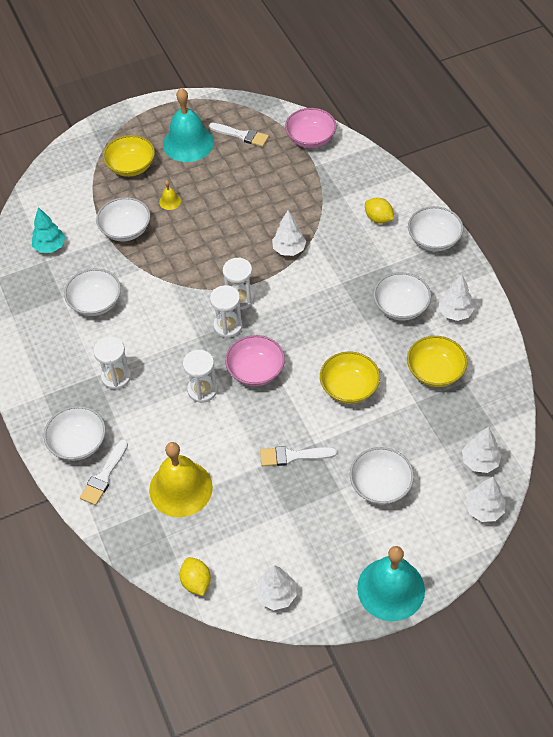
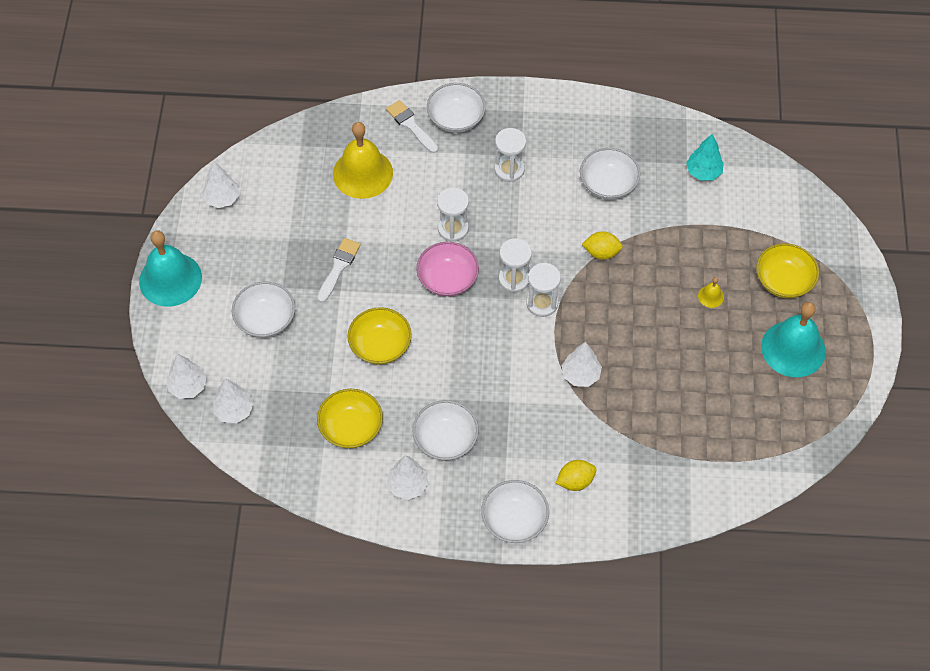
camera: 115 degrees right, 5 degrees up
white bowl [96,197,150,242] -> none
yellow lemon [179,557,211,596] -> yellow lemon moved to [582,231,623,260]
white brush [209,123,269,147] -> none
pink bowl [285,108,336,148] -> none

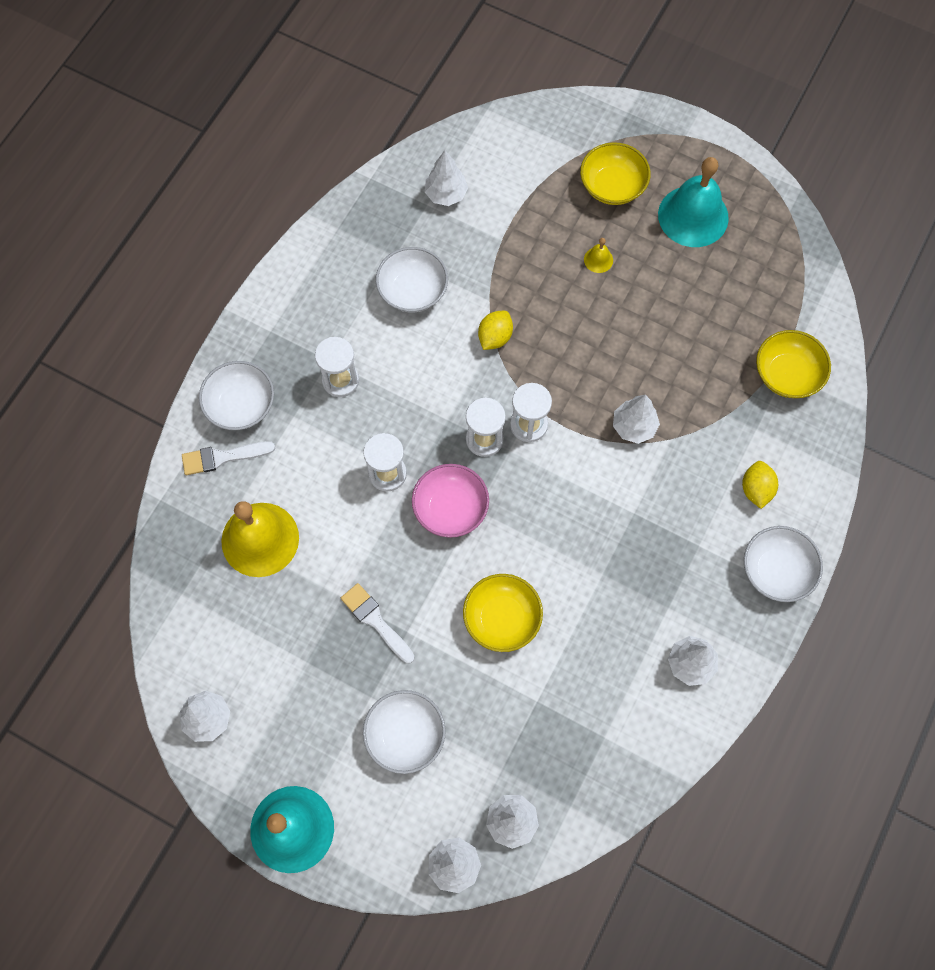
camera: 65 degrees left, 10 degrees up
yellow bowl [317,389,383,448] -> yellow bowl moved to [756,330,831,398]
white bowl [413,400,479,460] -> none
turquoise tree [686,134,724,181] -> white tree [425,150,468,206]

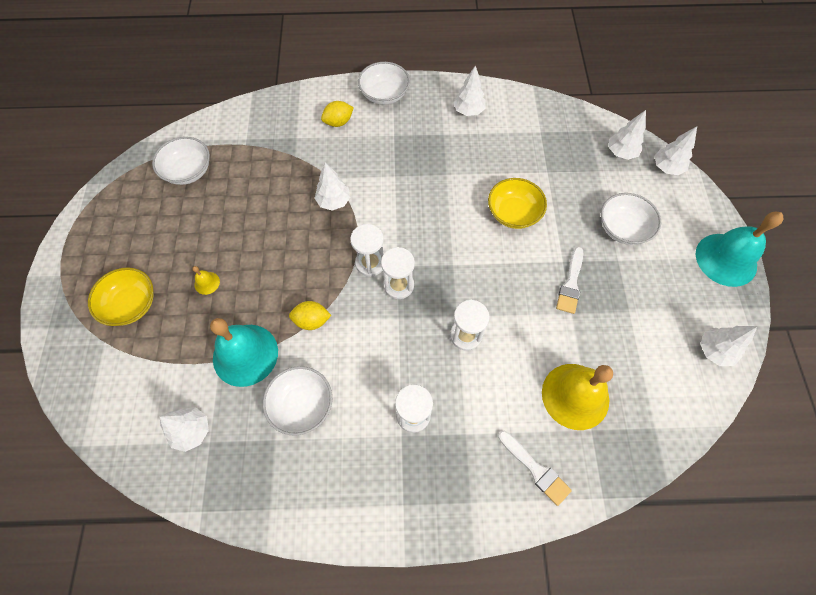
camera: 120 degrees left, 5 degrees down
white bowl [199,361,274,430] -> white bowl moved to [152,137,210,185]
pink bowl [412,464,489,538] -> none
turquoise bell [658,157,729,247] -> turquoise bell moved to [210,318,278,387]
yellow bowl [756,330,831,398] -> none

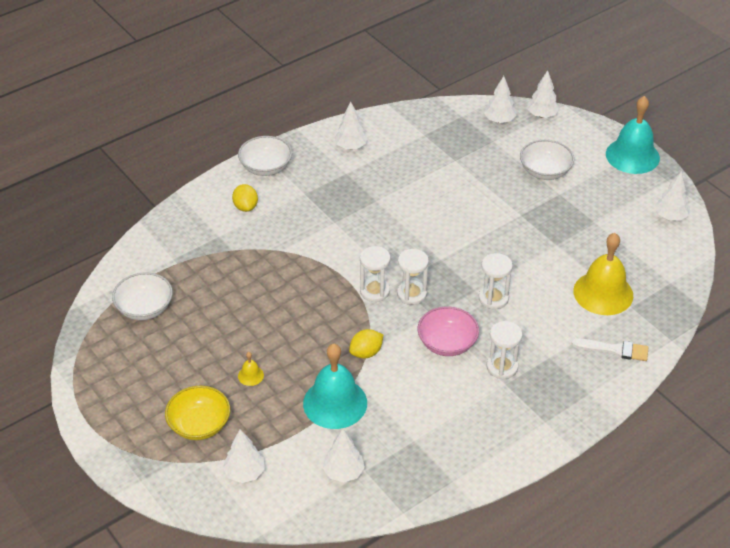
camera: 35 degrees left, 20 degrees down
white bowl [263,366,332,436] -> none
white tree [314,163,350,211] -> white tree moved to [223,429,265,483]
yellow lemon [321,101,354,127] -> yellow lemon turned 45 degrees counterclockwise [232,184,258,212]
yellow bowl [488,178,547,229] -> none
white brush [556,247,583,314] -> none
none -> pink bowl [418,307,479,356]

